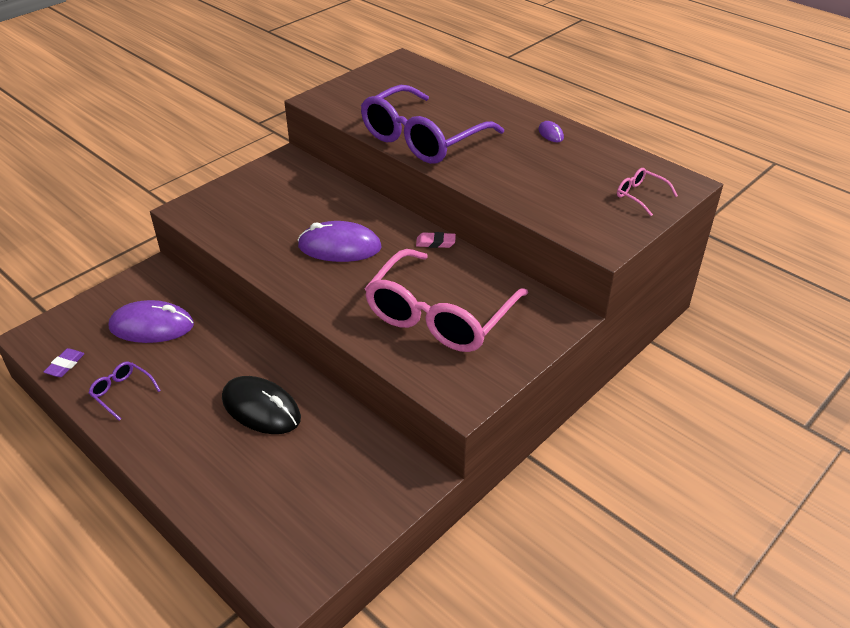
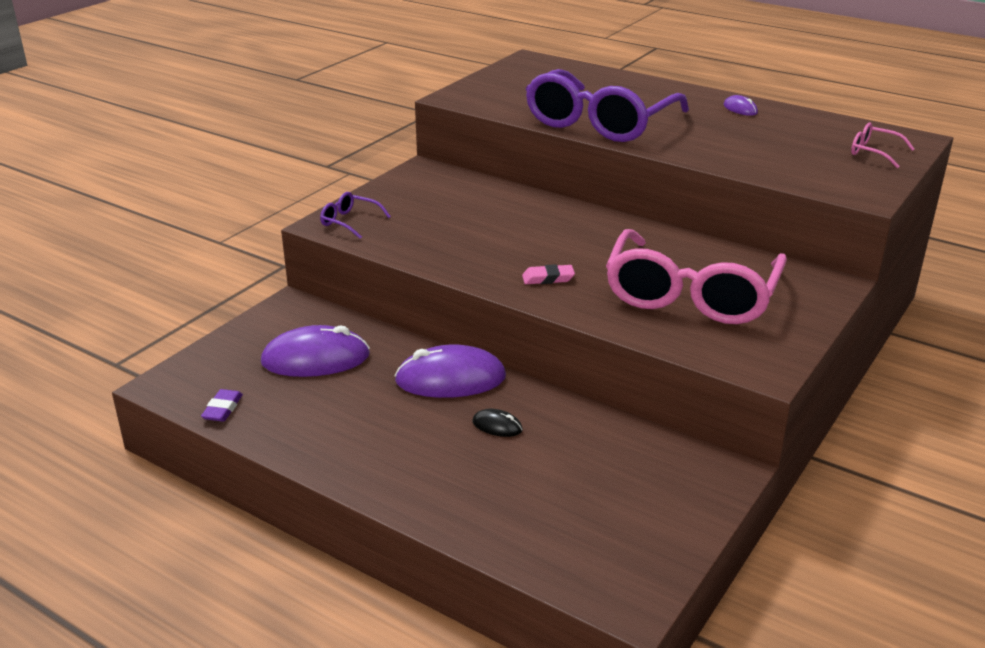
camera: 10 degrees left, 10 degrees down
purple glasses [88,362,161,421] -> purple glasses moved to [320,192,391,239]
black mouse [222,376,301,434] -> black mouse [472,409,523,437], size x0.45
purple mouse [297,221,382,262] -> purple mouse moved to [394,344,506,398]
pink eraser [416,232,456,248] -> pink eraser moved to [522,264,575,284]

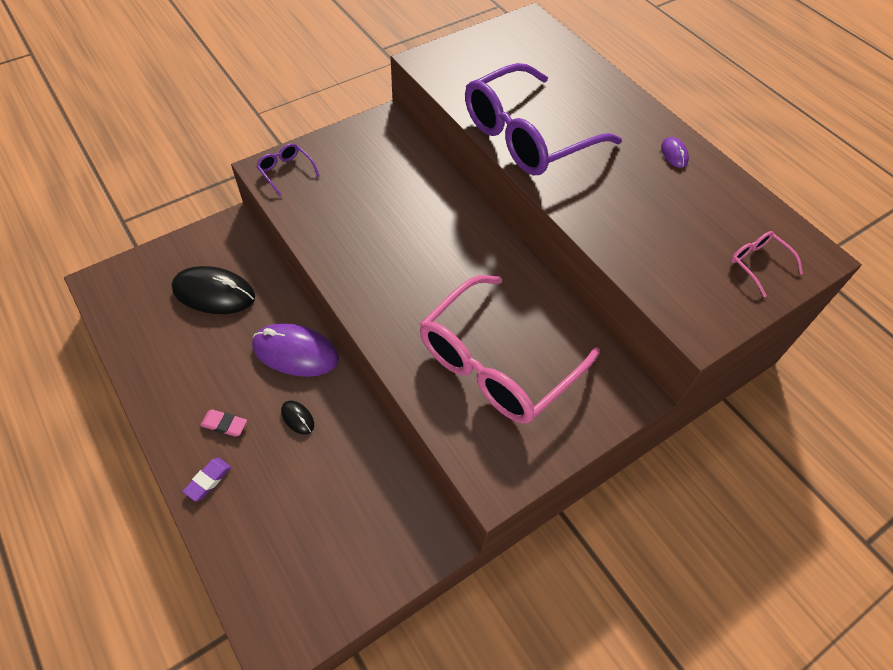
camera: 20 degrees right, 25 degrees up
purple eraser [201,389,243,422] -> purple eraser moved to [182,458,231,502]
purple mouse [261,325,370,377] -> black mouse [171,266,255,314]
pink eraser [522,264,575,284] -> pink eraser moved to [200,409,247,437]

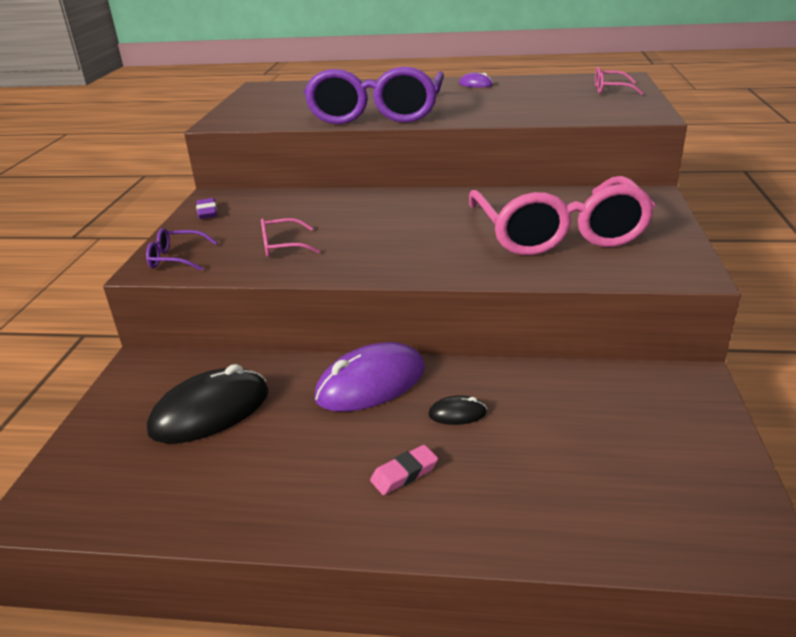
camera: 45 degrees left, 25 degrees down
purple eraser [182,458,231,502] -> purple eraser moved to [196,198,217,219]
none -> pink glasses [261,218,320,257]

